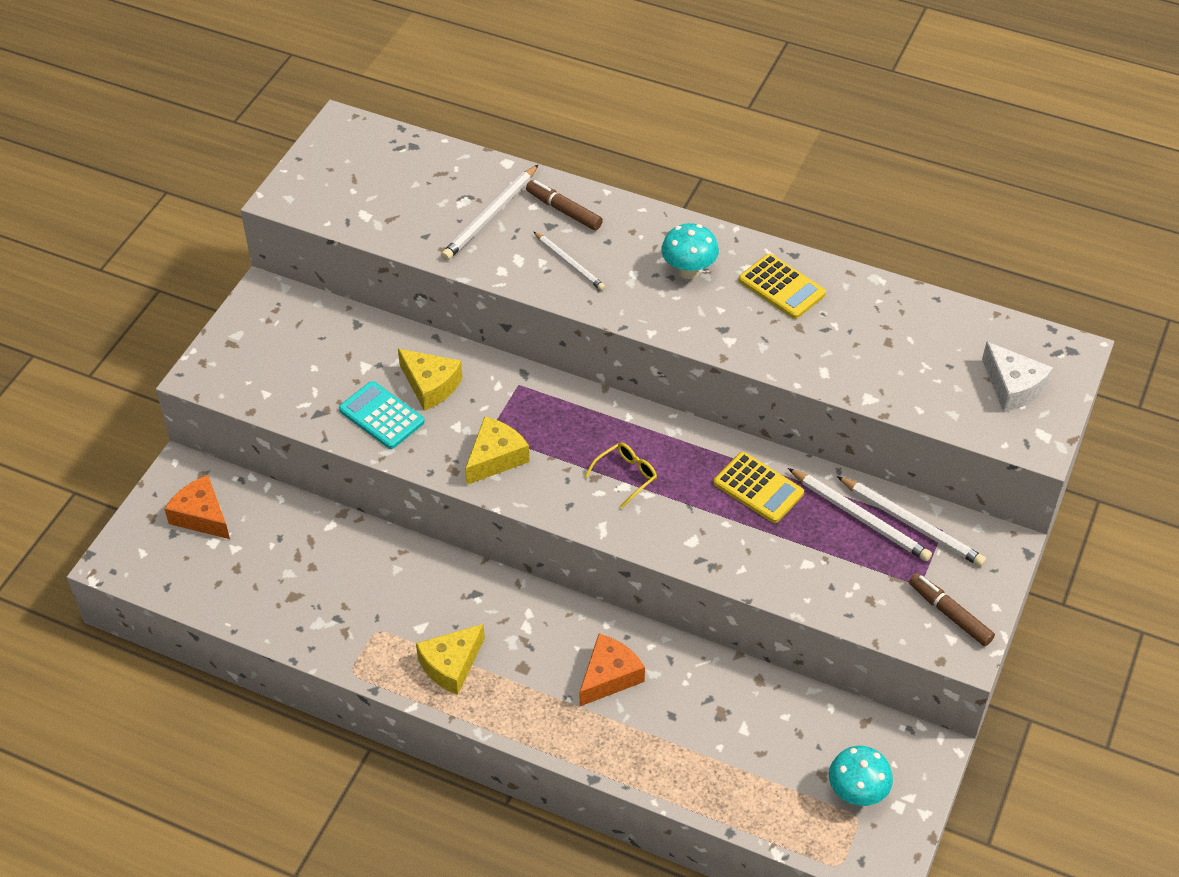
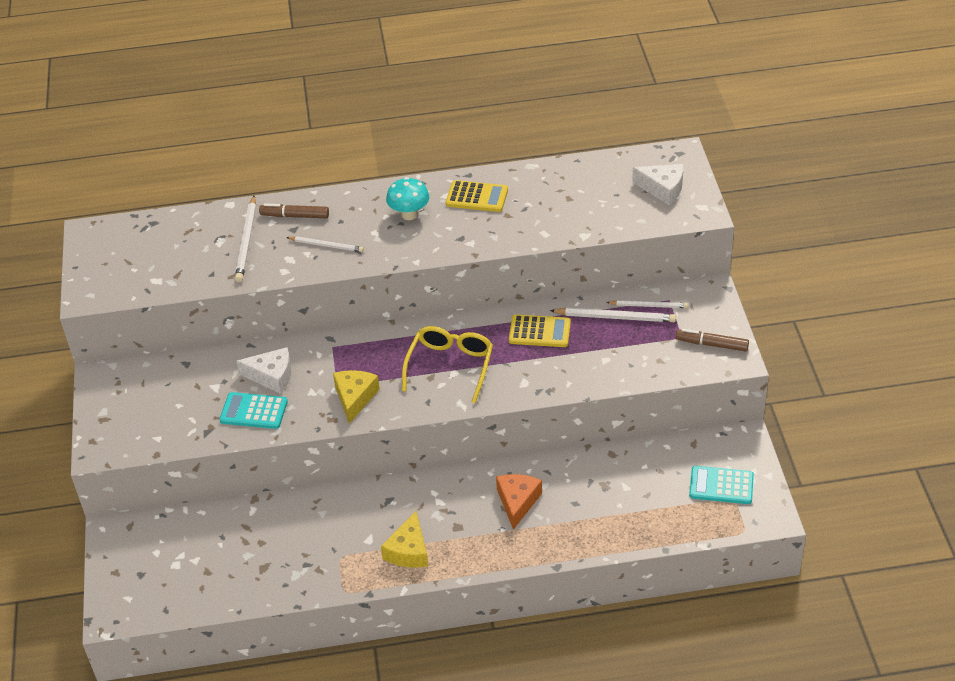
camera: 30 degrees left, 5 degrees down
orange cheese [164,475,230,539] -> none
yellow cheese [398,349,462,411] -> white cheese [236,347,291,394]
yellow glasses [585,442,657,509] -> yellow glasses [402,326,493,404], size x1.81
turquoise mushroom [829,746,893,806] -> turquoise calculator [689,466,754,504]
white pencil [837,476,986,567] -> white pencil [606,300,688,308], size x0.65

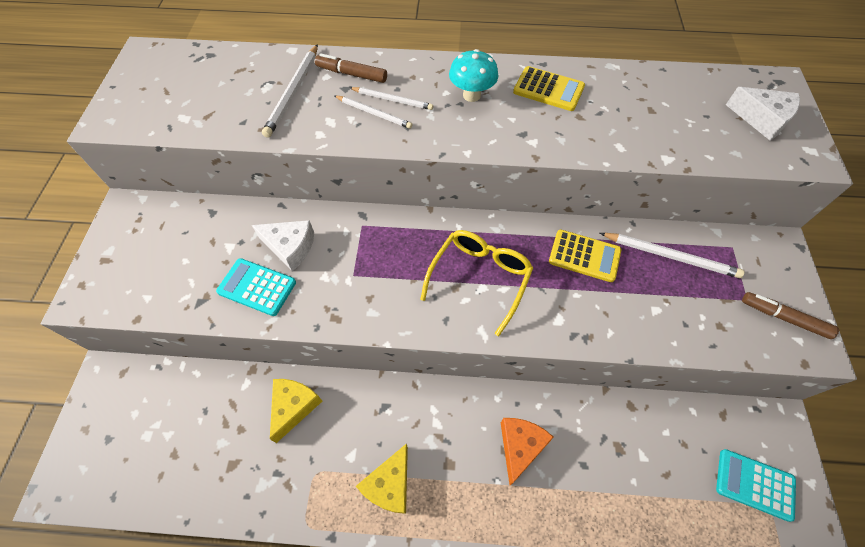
camera: 10 degrees right, 15 degrees up
yellow cheese [333,370,380,424] -> yellow cheese moved to [270,379,322,443]
white pencil [606,300,688,308] -> white pencil moved to [350,87,433,110]

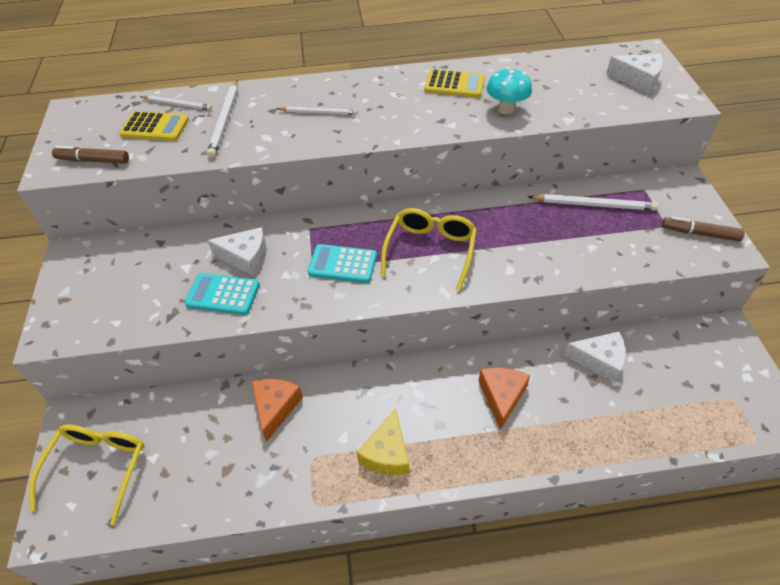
camera: 10 degrees left, 10 degrees down
yellow cheese [270,379,322,443] -> orange cheese [252,379,303,442]
brown marker [315,53,387,83] -> brown marker moved to [52,146,129,164]
white pencil [334,95,413,129] -> white pencil moved to [140,95,212,110]
turquoise mushroom [449,49,498,102] -> turquoise mushroom moved to [487,67,532,115]
yellow calculator [549,229,622,282] -> yellow calculator moved to [119,111,189,141]
turquoise calculator [716,449,796,522] -> turquoise calculator moved to [307,244,377,283]
none -> yellow glasses [29,424,145,525]
none -> white cheese [564,331,626,383]

